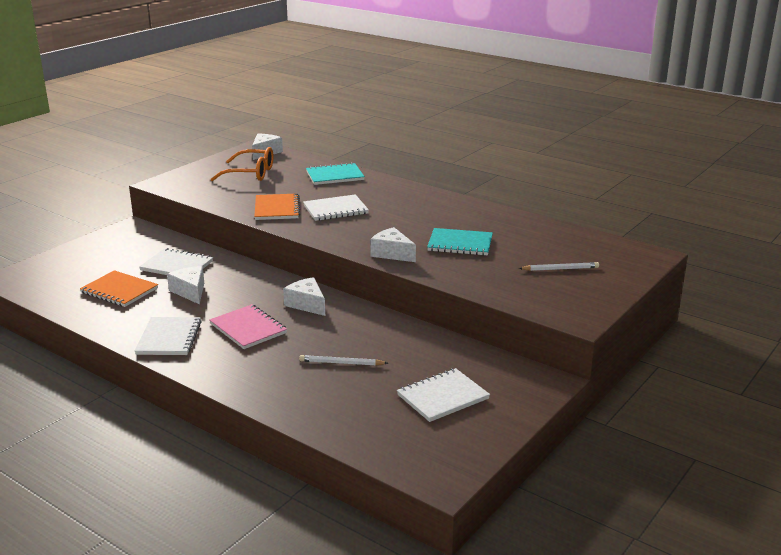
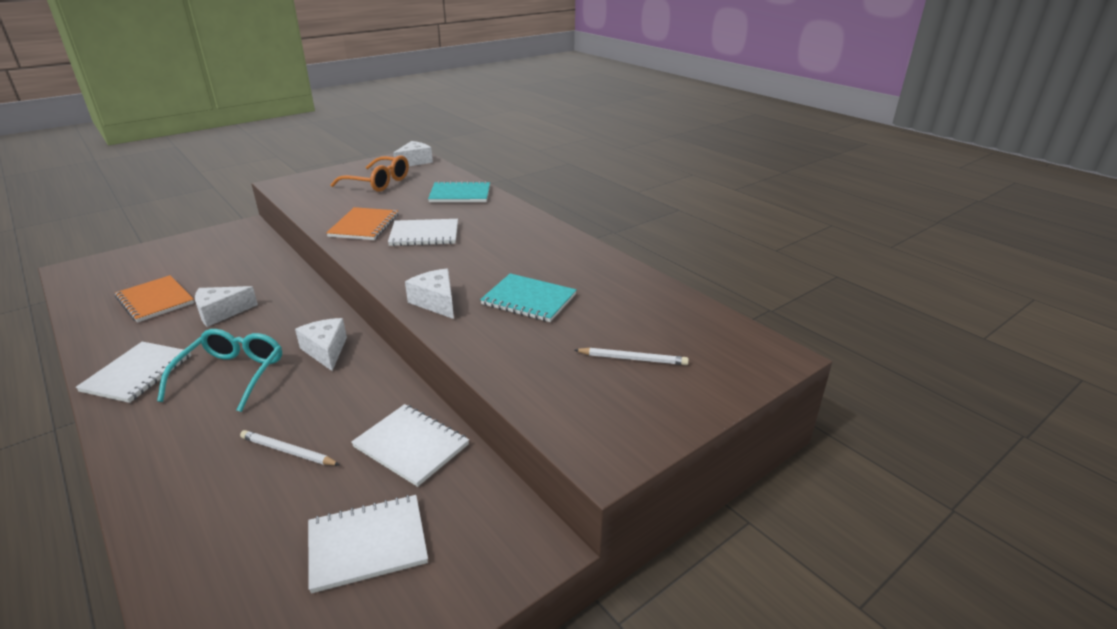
camera: 15 degrees right, 5 degrees up
white notebook [139,248,213,275] -> white notebook moved to [351,404,469,487]
white cheese [167,266,204,304] -> white cheese turned 105 degrees counterclockwise [195,286,258,327]
pink notebook [209,304,287,349] -> turquoise glasses [157,329,282,412]

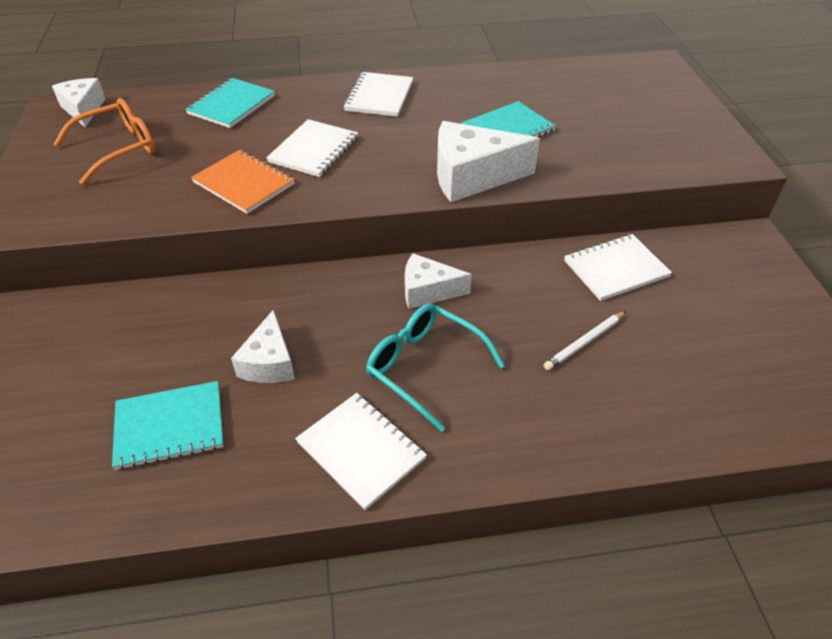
camera: 60 degrees left, 15 degrees up
orange notebook [115,275,194,322] -> turquoise notebook [112,381,224,470]
white notebook [308,495,428,593] -> white notebook moved to [343,72,413,117]
white cheese [405,269,454,319] -> white cheese [437,121,540,202], size x1.61
white pencil [575,348,689,365] -> none

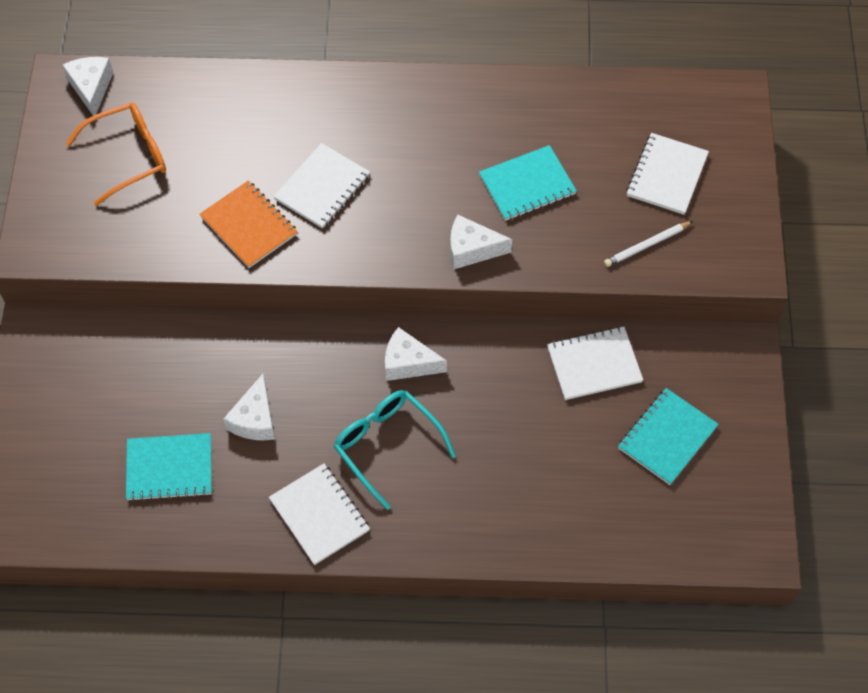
camera: 10 degrees right, 15 degrees up
turquoise notebook [185,78,275,128] -> turquoise notebook moved to [618,388,719,485]
white notebook [343,72,413,117] -> white notebook moved to [626,133,709,215]
white cheese [437,121,540,202] -> white cheese [450,215,512,269], size x0.62
white pencil [544,311,626,370] -> white pencil moved to [604,221,693,267]

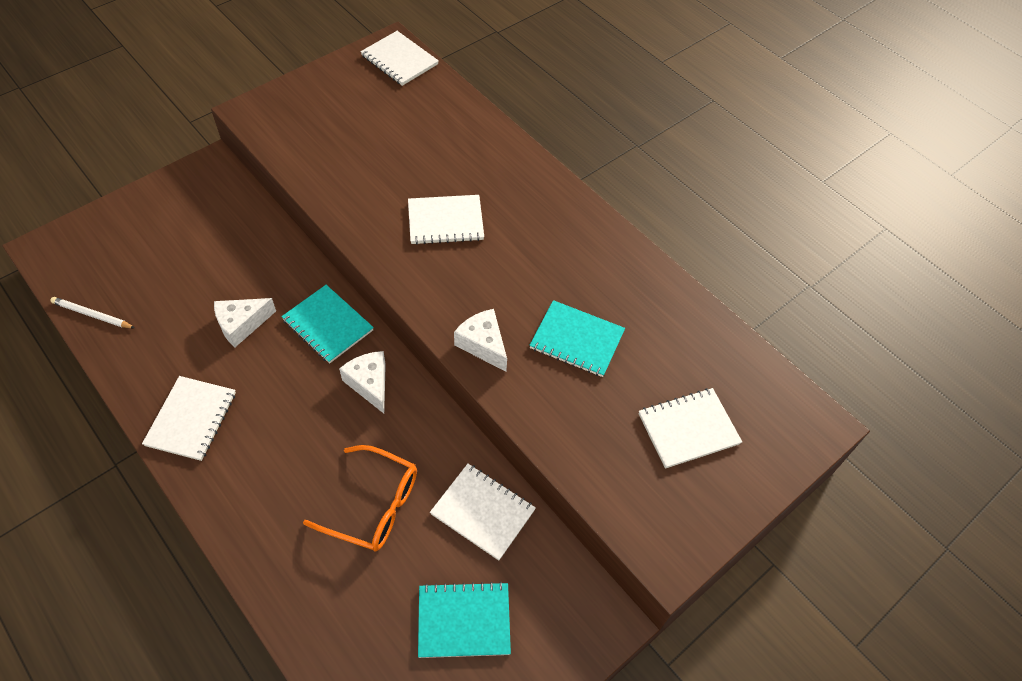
camera: 45 degrees right, 5 degrees down
white cheese [63,57,113,116] -> white notebook [360,31,439,86]
orange glasses [66,102,166,206] -> orange glasses moved to [303,445,417,552]
turquoise notebook [126,433,212,501] -> turquoise notebook moved to [281,285,374,364]
orange notebook [199,180,298,268] -> none
turquoise glasses [334,390,456,510] -> none
white pencil [604,221,693,267] -> white pencil moved to [50,297,135,328]

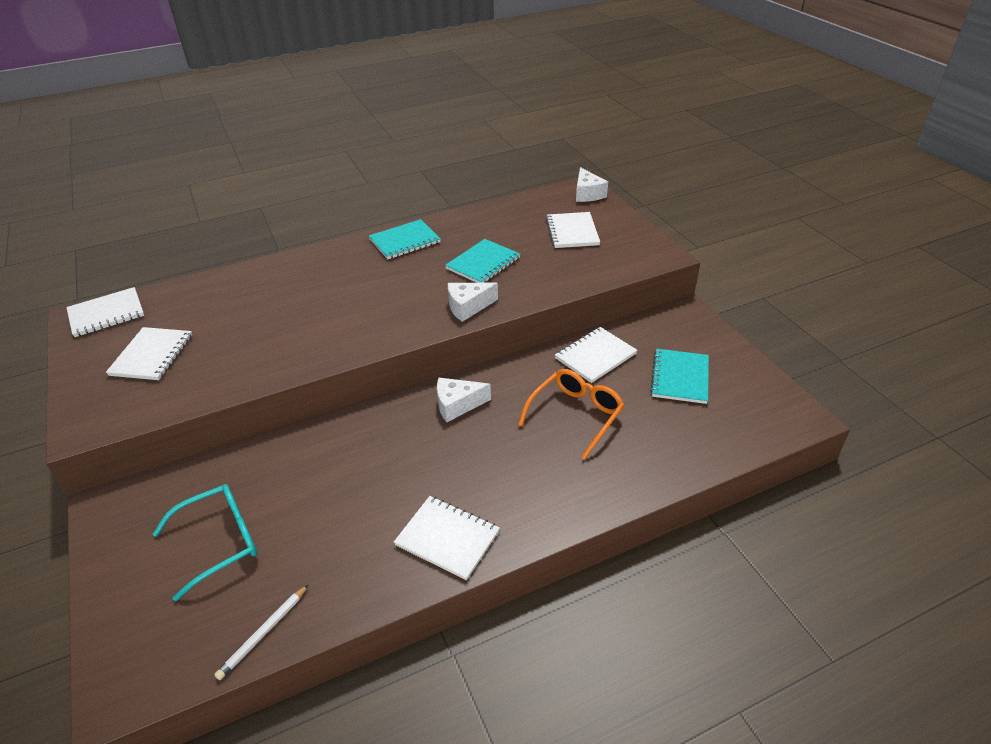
camera: 70 degrees left, 15 degrees down
white cheese [214,298,276,347] -> white cheese moved to [576,167,608,202]
turquoise notebook [281,285,374,364] -> turquoise notebook moved to [369,219,441,259]
white notebook [408,195,484,245] -> white notebook moved to [106,327,192,380]
none -> turquoise glasses [153,484,257,601]

